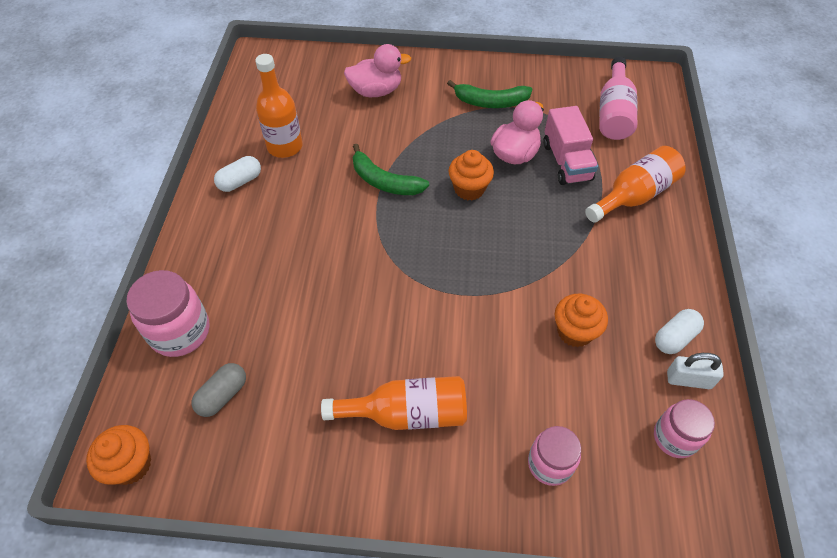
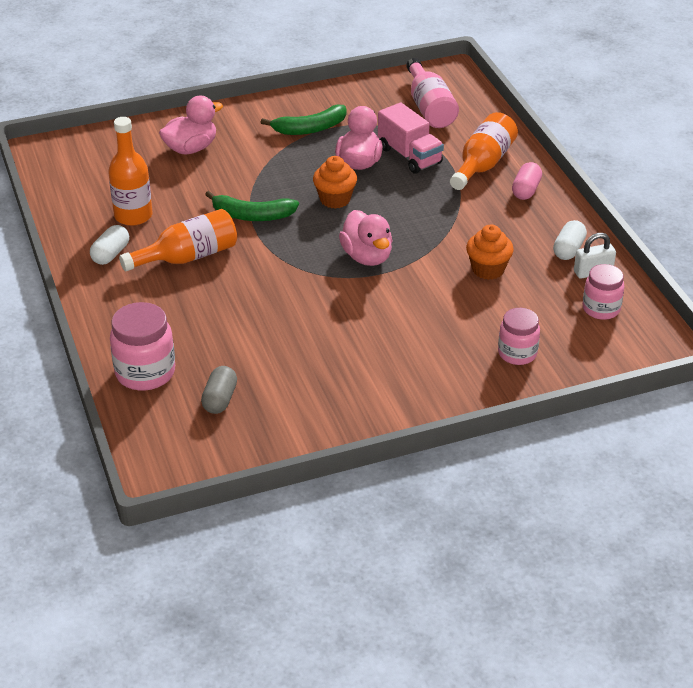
camera: 25 degrees left, 15 degrees down
orange cupcake [86,425,151,485] -> none
orange bottle [321,376,467,430] -> orange bottle moved to [119,209,237,271]
none -> pink duck [339,210,392,266]
none -> pink capsule [512,162,542,200]

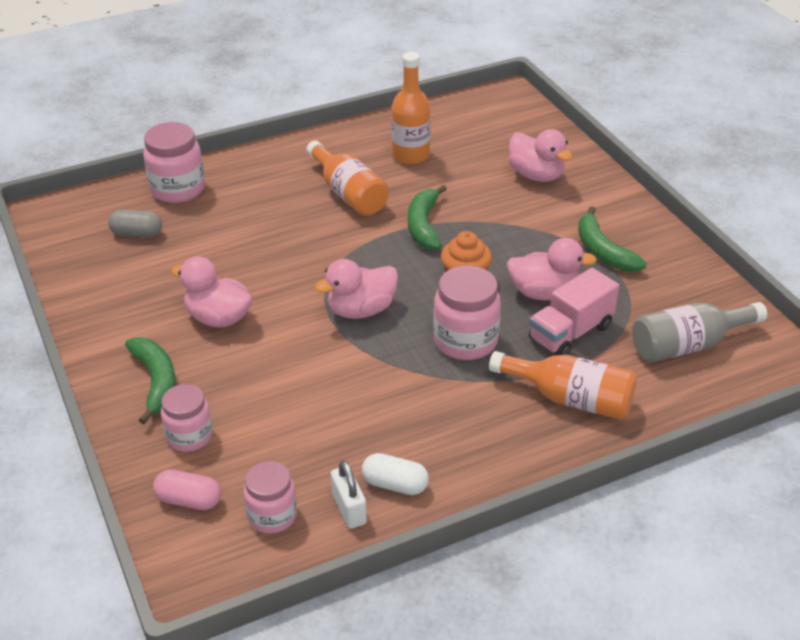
camera: 85 degrees right, 0 degrees up
white capsule [90,225,129,265] -> none
pink bottle [406,58,459,128] -> grey bottle [632,302,767,362]
orange cupcake [466,225,514,280] -> none
pink capsule [512,162,542,200] -> pink capsule moved to [153,470,221,510]
none -> green banana [125,337,176,424]
none -> pink duck [171,256,252,328]
none -> pink jar [433,266,501,360]

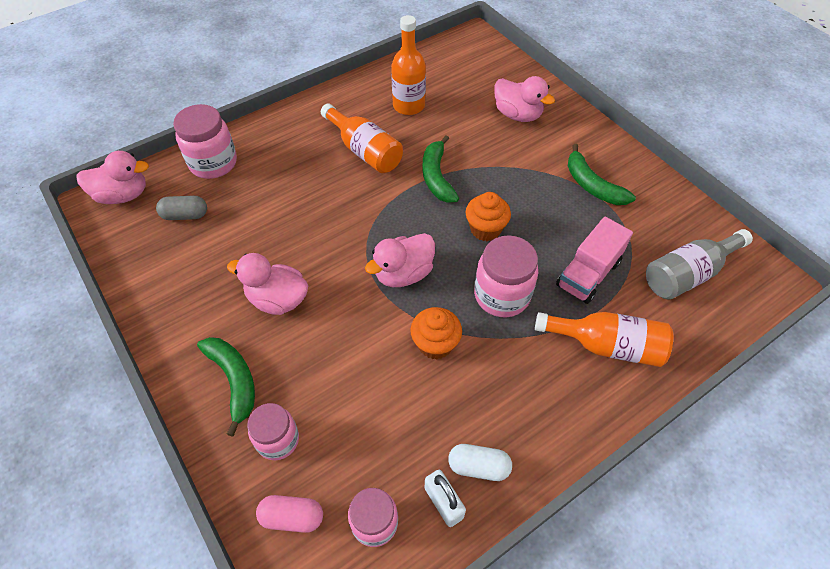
camera: 10 degrees left, 15 degrees up
pink duck [506,238,597,301] -> pink duck moved to [76,151,149,204]
none -> orange cupcake [410,307,462,360]

